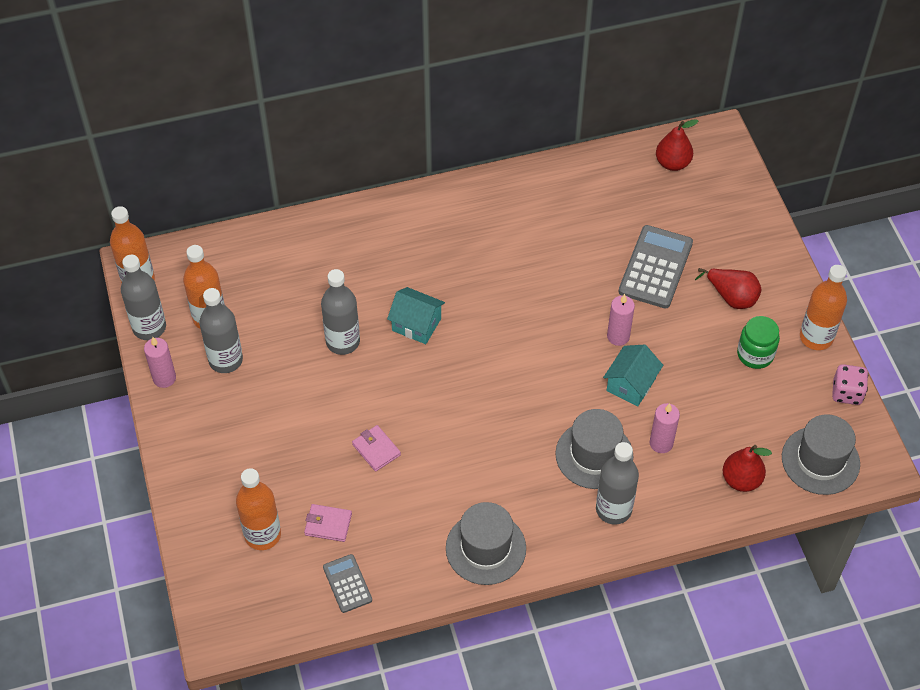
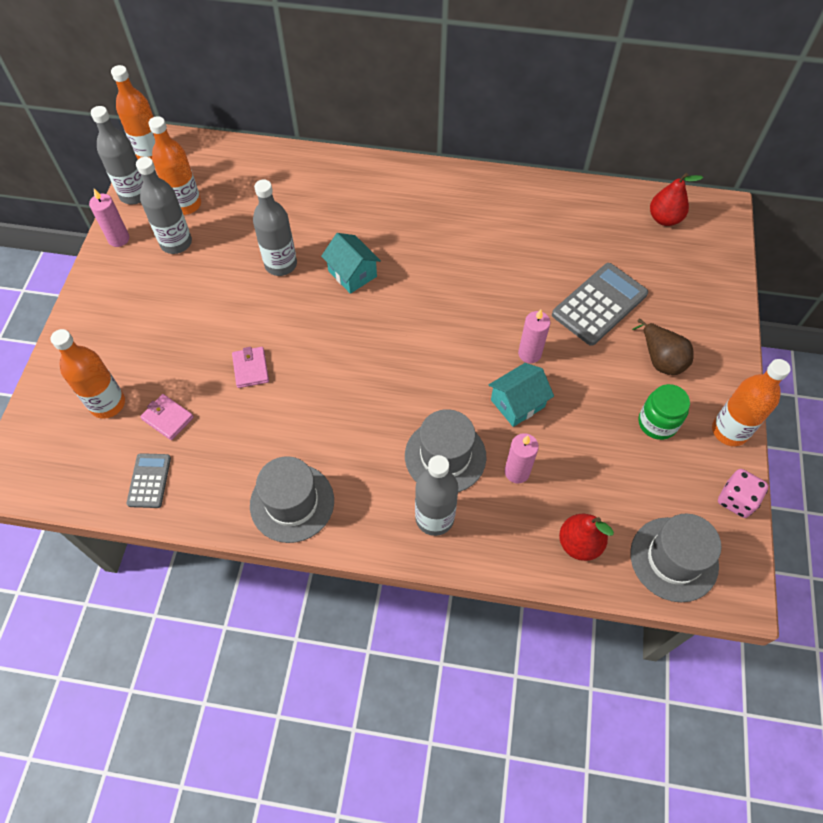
camera: 25 degrees right, 5 degrees up
red pear [695,268,762,309] -> brown pear [632,319,694,375]

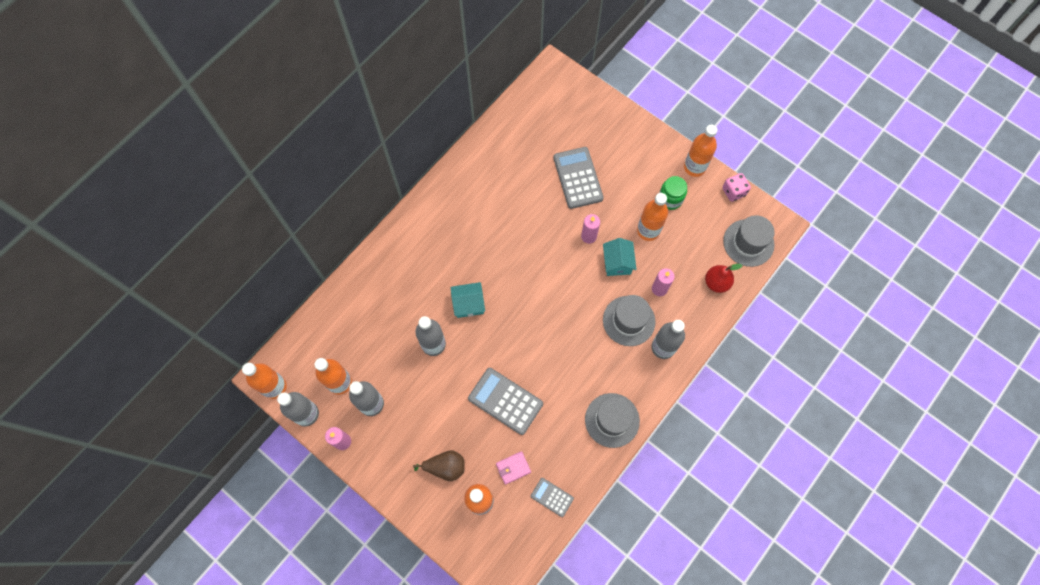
camera: 60 degrees left, 10 degrees up
pink wallet [232,347,269,388] -> grey calculator [468,368,543,435]
brown pear [632,319,694,375] -> brown pear moved to [413,450,465,481]
red pear [650,173,703,226] -> none
none -> orange bottle [637,193,668,241]

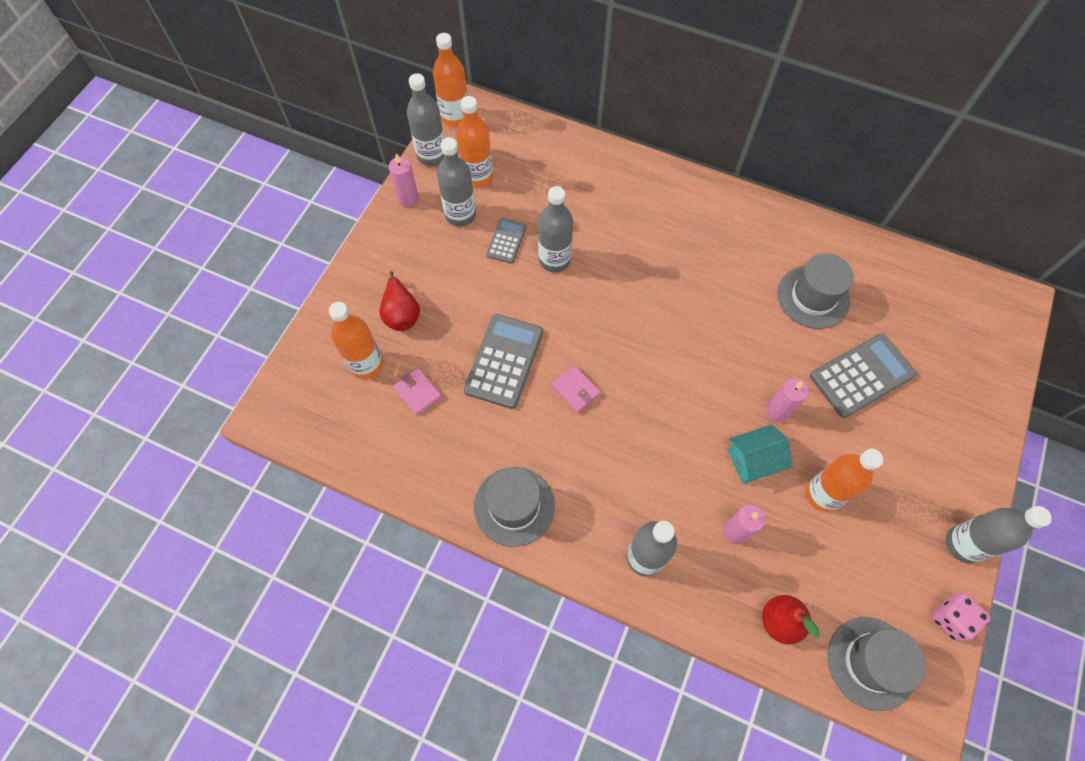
camera: 75 degrees right, 5 degrees down
brown pear [413,450,465,481] -> red pear [379,271,420,331]
turquoise house [451,282,485,318] -> none
grey calculator [531,478,574,517] -> grey calculator moved to [486,218,527,264]
grey hat [603,295,656,346] -> grey hat moved to [778,253,854,329]
green jar [659,176,687,210] -> none
orange bottle [684,125,717,177] -> grey bottle [946,506,1052,563]
none -> pink wallet [552,365,601,413]

